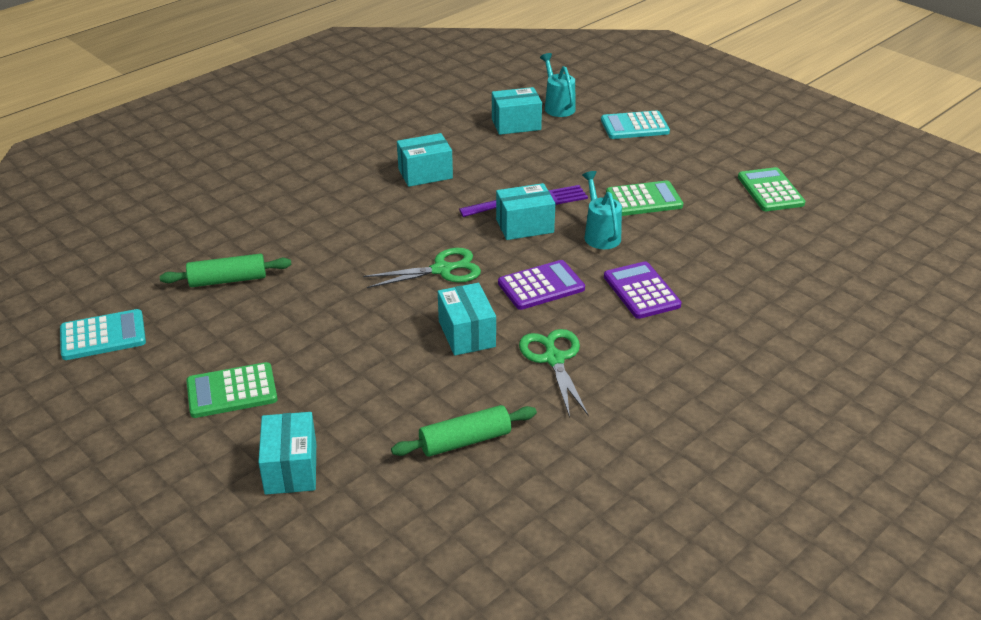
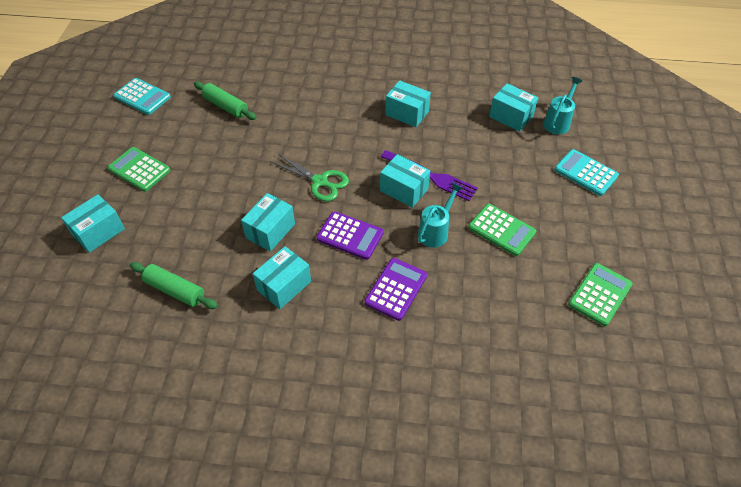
camera: 50 degrees right, 15 degrees up
green scissors [519,329,588,418] -> turquoise box [253,246,311,309]

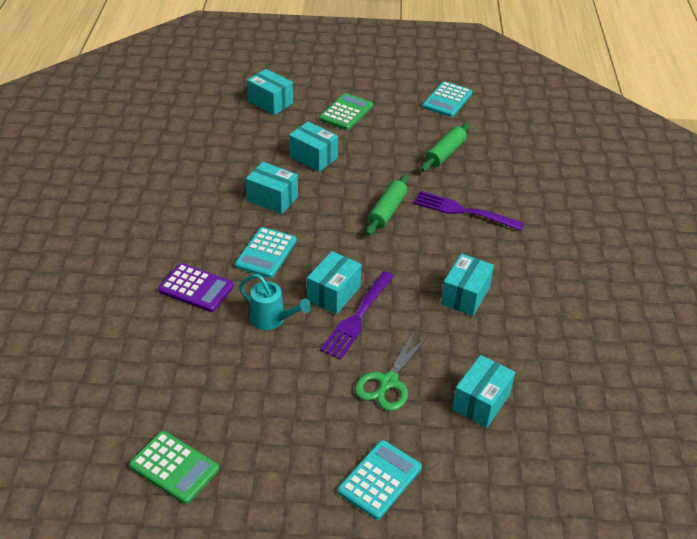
camera: 85 degrees right, 10 degrees down
green rolling pin [130,262,218,309] -> green rolling pin moved to [366,174,409,236]
turquoise box [253,246,311,309] -> turquoise box moved to [289,121,338,172]
green scissors [271,154,349,201] -> green scissors moved to [355,330,428,411]
purple calculator [316,211,384,260] -> turquoise calculator [235,227,297,278]
green calculator [468,204,536,256] -> none
turquoise watering can [543,77,582,134] -> none
none -> purple fork [413,191,524,231]

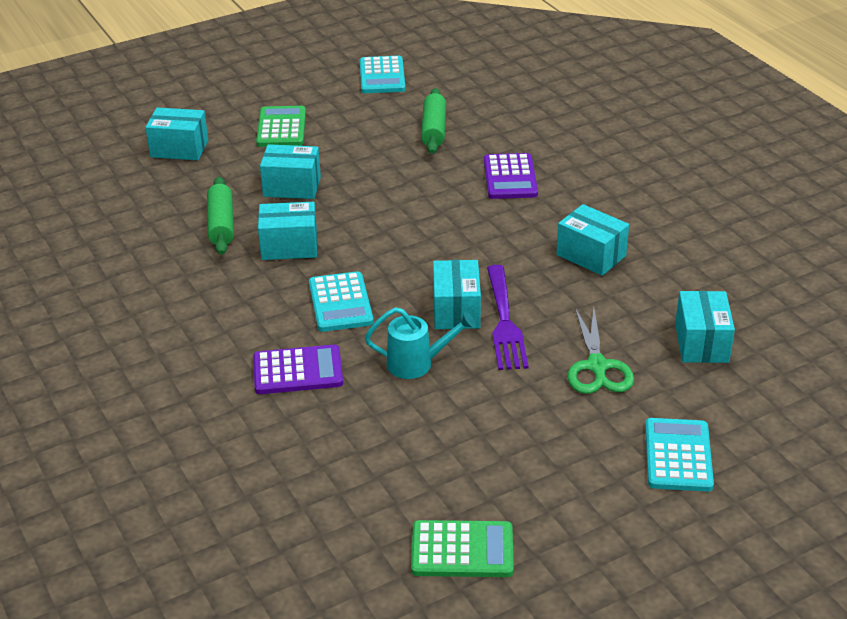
camera: 30 degrees left, 5 degrees down
green rolling pin [366,174,409,236] -> green rolling pin moved to [207,177,234,255]
purple fork [413,191,524,231] -> purple calculator [484,153,538,199]
turquoise box [441,254,494,316] -> turquoise box turned 45 degrees counterclockwise [556,204,629,276]

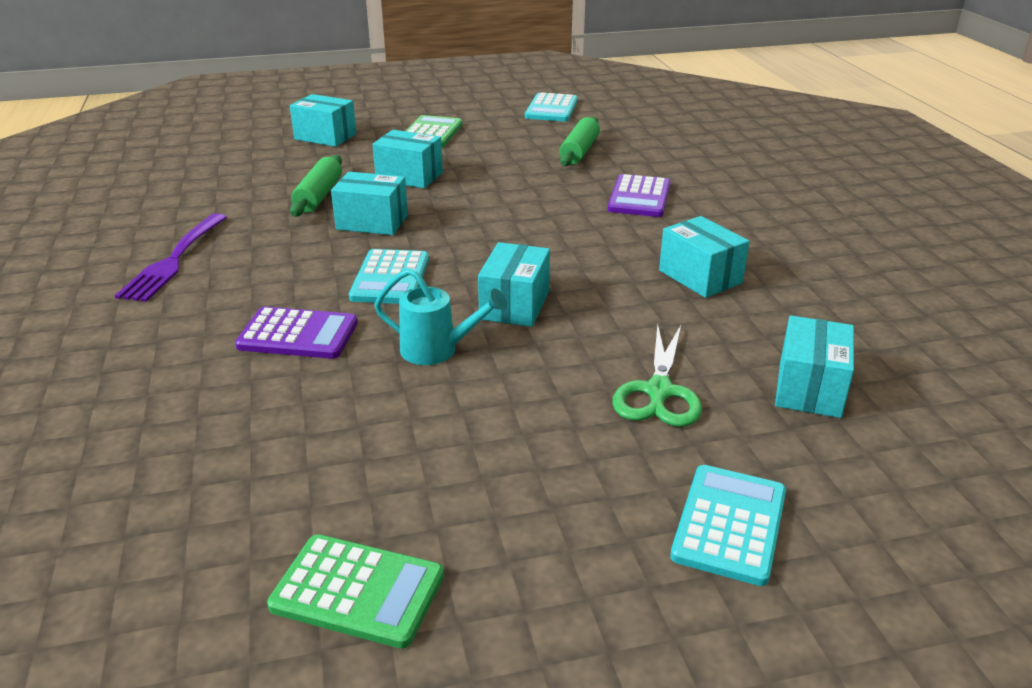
camera: 15 degrees right, 5 degrees down
purple fork [487,265,528,370] -> purple fork moved to [115,213,227,302]

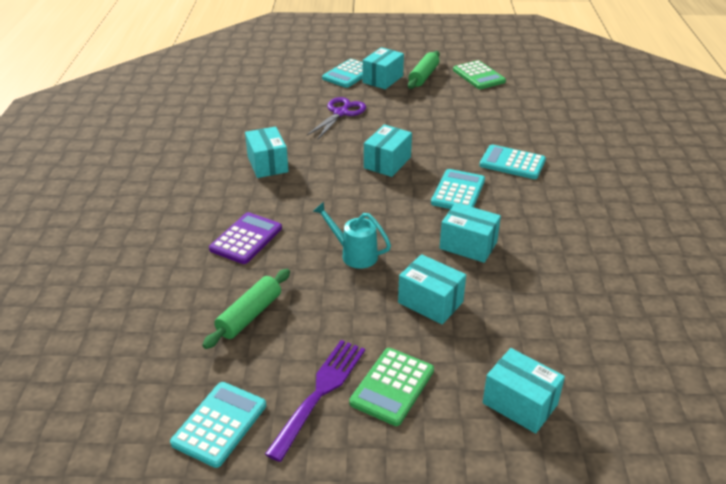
camera: 165 degrees left, 5 degrees up
purple fork [115,213,227,302] -> purple fork moved to [265,340,365,462]
purple calculator [235,307,358,359] -> turquoise calculator [479,145,546,179]
green calculator [267,534,444,649] -> green calculator turned 150 degrees counterclockwise [453,60,506,89]
green rolling pin [290,155,342,216] -> green rolling pin moved to [408,51,440,89]
turquoise watering can [374,268,507,365] -> turquoise watering can moved to [313,202,391,269]
green scissors [612,324,702,427] -> purple scissors [307,97,366,139]
turquoise box [775,315,854,418] -> turquoise box moved to [363,47,404,89]

